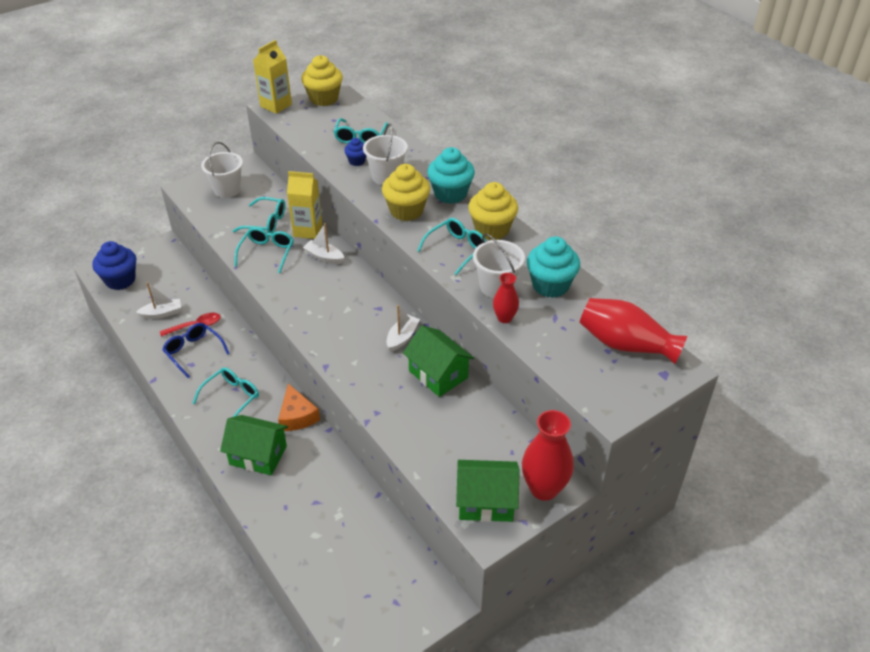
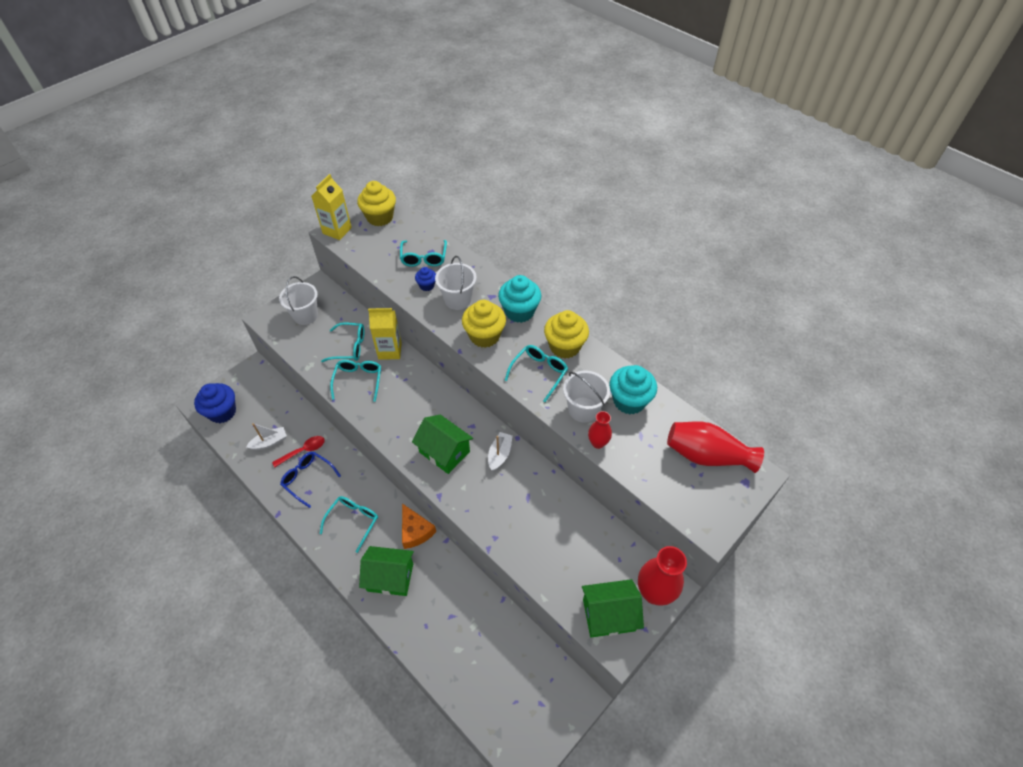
camera: 10 degrees left, 10 degrees up
white boat [303,223,344,264] -> none
green house [403,325,474,397] -> green house moved to [412,415,473,474]

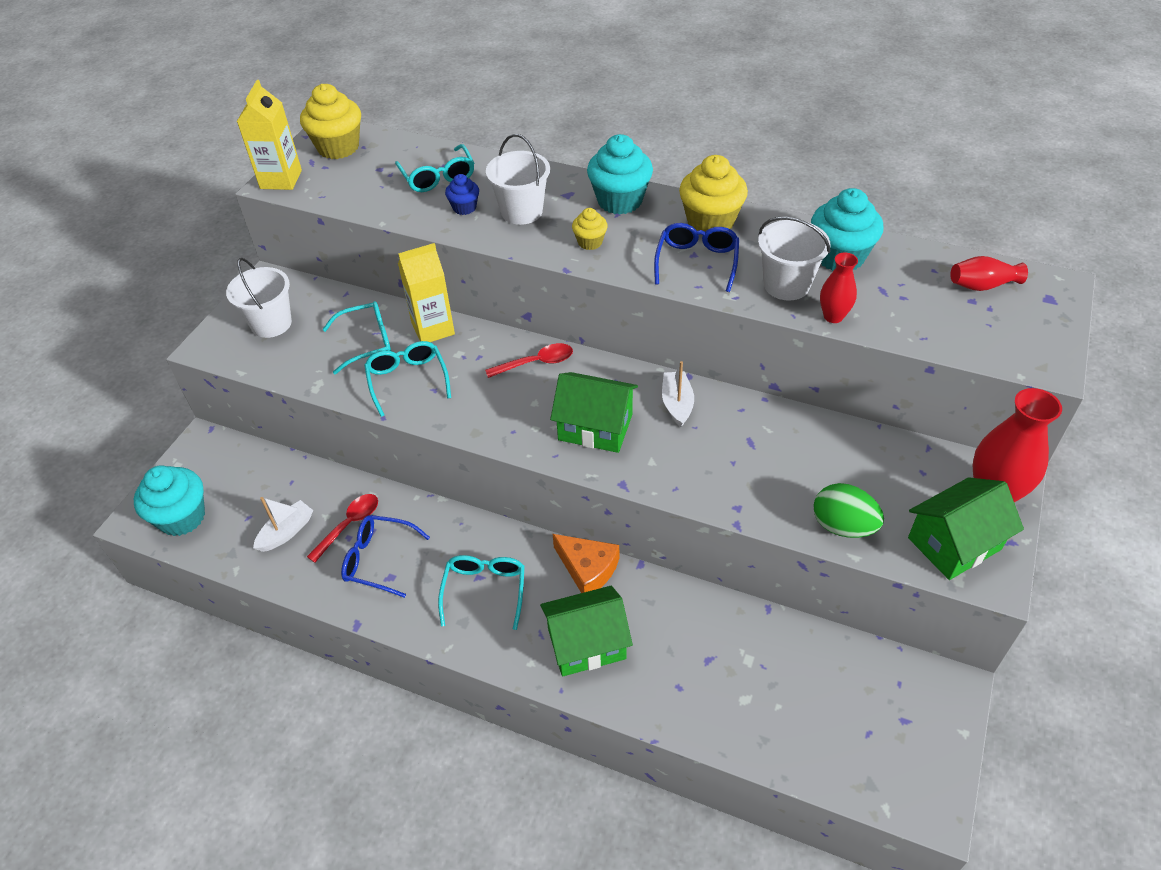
camera: 20 degrees left, 5 degrees down
blue cupcake [194,383,236,423] -> turquoise cupcake [134,465,205,536]
yellow cupcake [462,300,506,348] -> yellow cupcake [572,208,608,250], size x0.53
turquoise glasses [505,345,568,402] -> blue glasses [654,223,739,292]
red vase [667,422,764,473] -> red vase [950,256,1028,291], size x0.55
none -> red spoon [485,343,573,378]
none -> green egg [814,483,884,538]

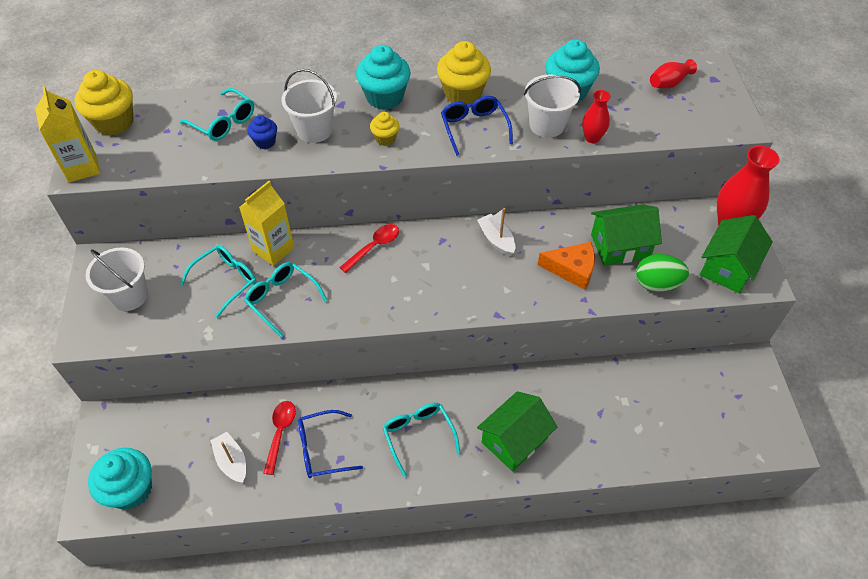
camera: 30 degrees left, 5 degrees up
white boat [253,497,313,552] -> white boat turned 45 degrees counterclockwise [210,432,246,483]
green house [550,372,638,453] -> green house moved to [591,204,662,266]
orange cheese [553,534,619,593] -> orange cheese moved to [537,242,595,290]

